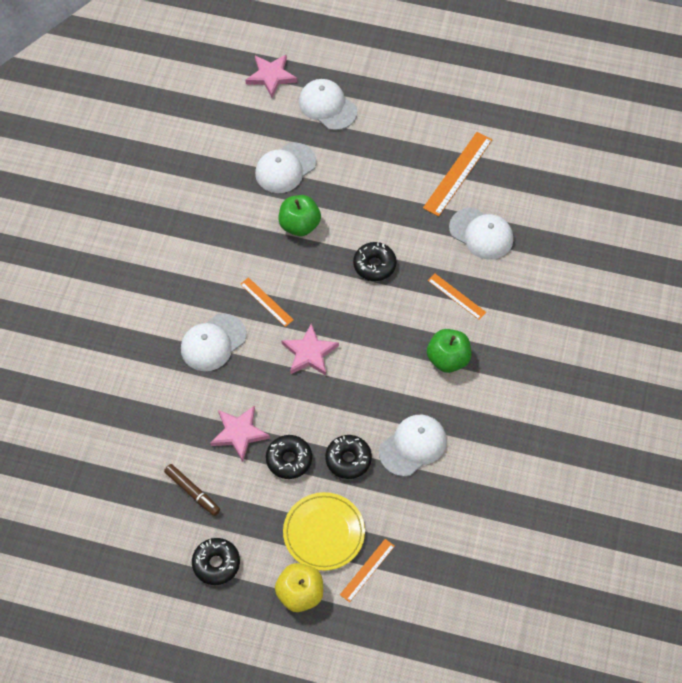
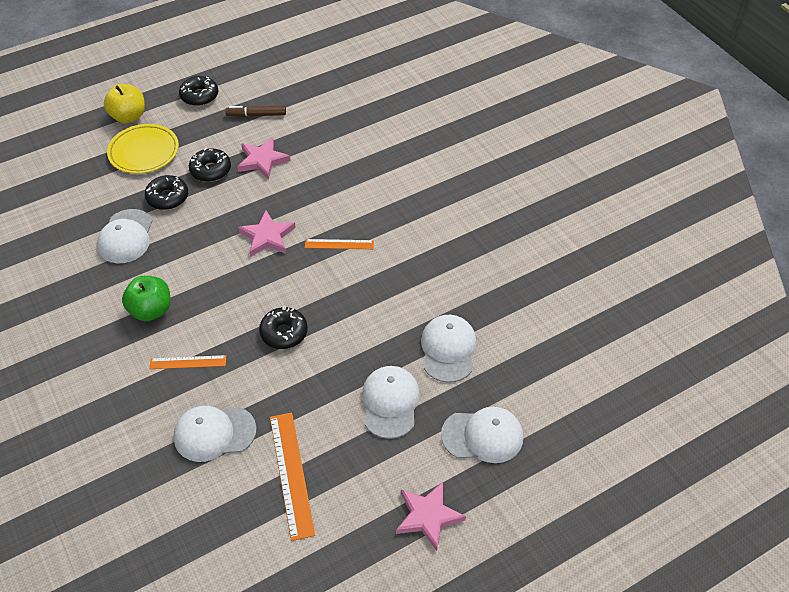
camera: 135 degrees right, 10 degrees down
white cap [181,313,246,371] -> white cap moved to [362,366,420,439]
pink star [245,54,297,98] -> pink star moved to [396,482,466,551]
green apple [279,195,321,236] -> none
orange ruler [340,539,395,602] -> none

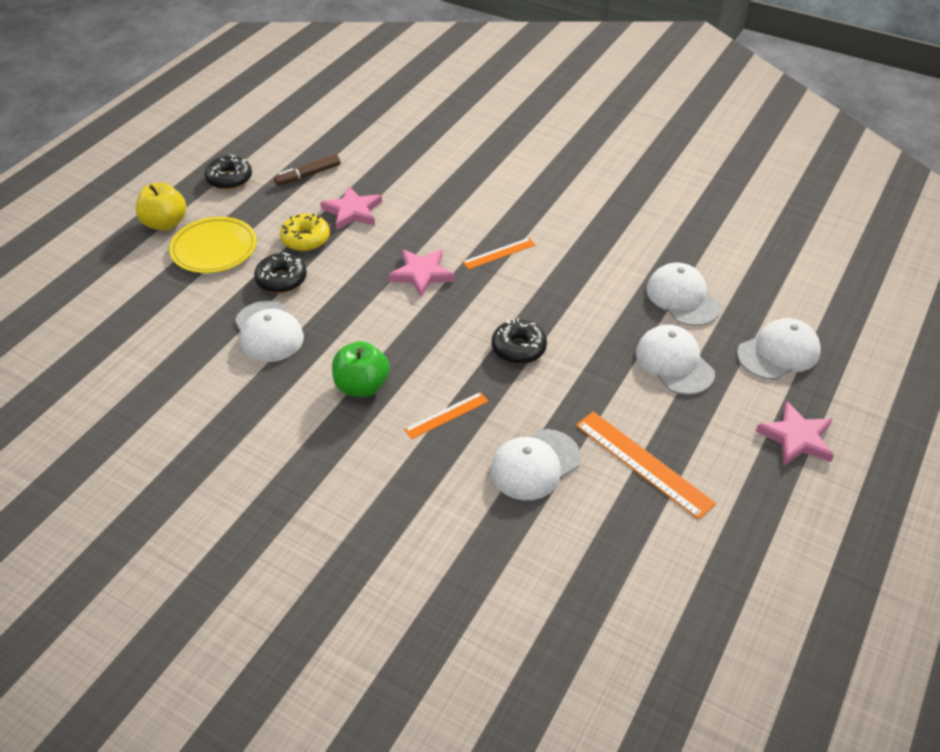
camera: 30 degrees left, 5 degrees down
black donut [189,148,231,182] -> yellow donut [280,213,330,251]

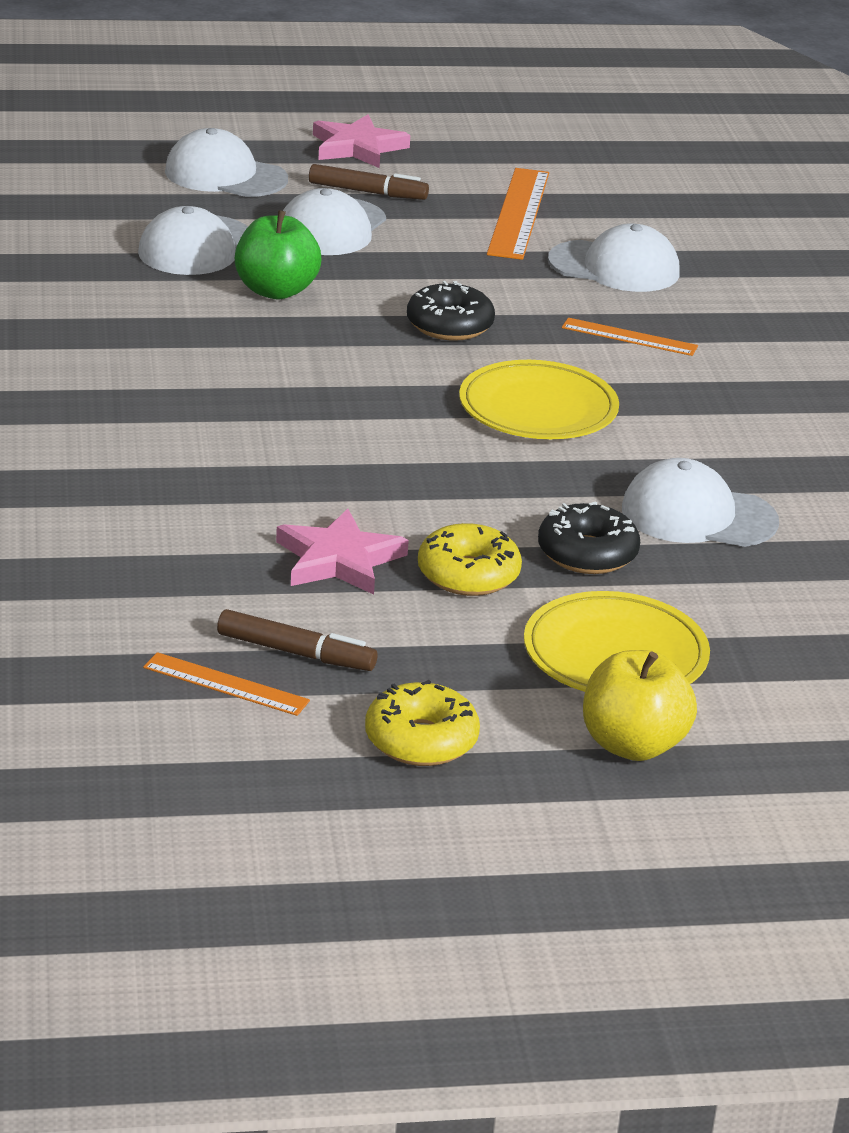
camera: 130 degrees left, 15 degrees down
black donut [205,155,252,190] -> yellow donut [365,680,480,766]
white cap [235,301,304,362] -> white cap turned 105 degrees counterclockwise [622,458,779,547]
green apple [332,341,390,397] -> green apple moved to [235,210,321,299]
pink star [388,249,455,297] -> none
orange ruler [462,238,536,269] -> orange ruler moved to [143,652,310,716]
none -> brown marker [309,164,429,200]
none -> yellow plate [459,360,619,439]

